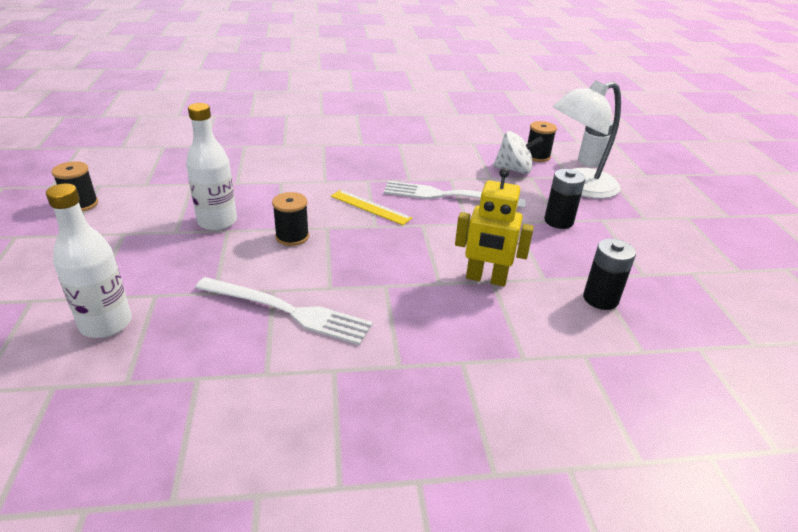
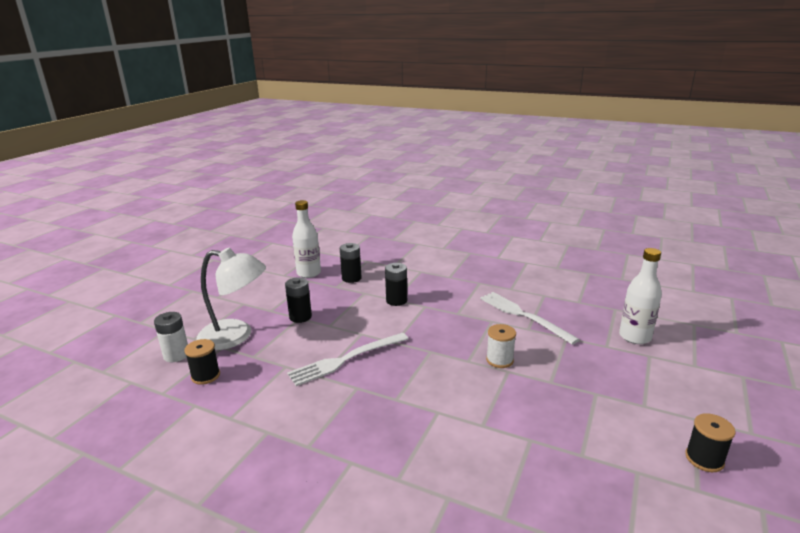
camera: 145 degrees left, 10 degrees down
white bottle [186,103,237,231] -> white bottle moved to [292,200,321,278]
black spool [272,192,309,246] -> white spool [486,324,516,368]
yellow ruler [331,190,412,225] -> none
white fork [384,181,525,208] -> white fork turned 105 degrees clockwise [287,333,408,386]
yellow robot [455,168,534,286] -> black battery [385,263,407,306]
white spinning top [493,131,543,174] -> none

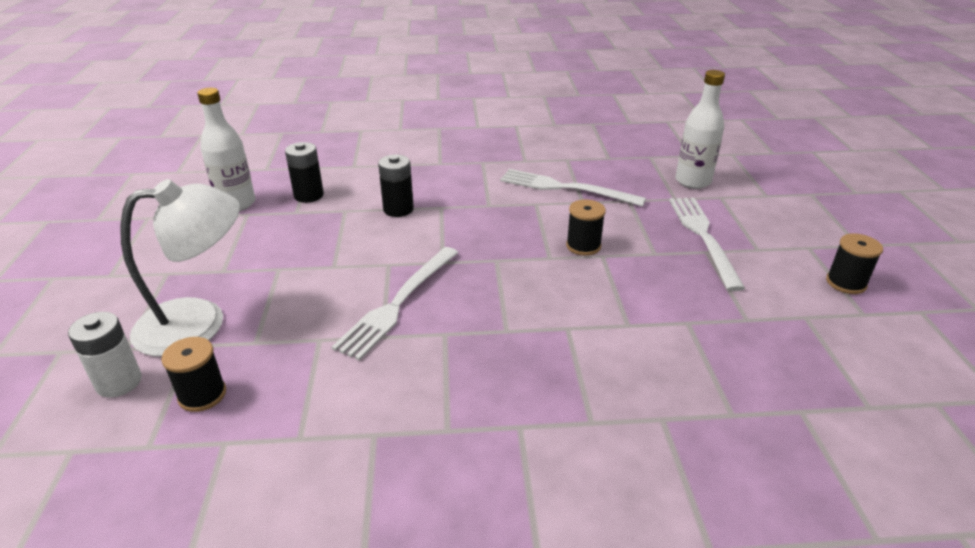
camera: 30 degrees left, 10 degrees up
black battery [285,277,312,323] -> none
white spool [486,324,516,368] -> black spool [566,200,606,256]
none -> white fork [669,198,745,291]

